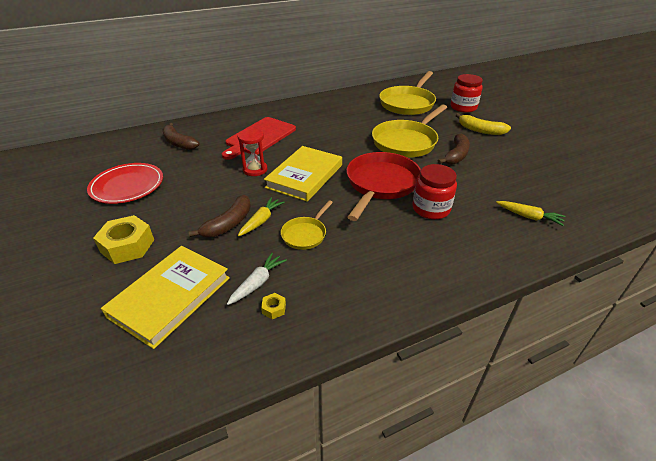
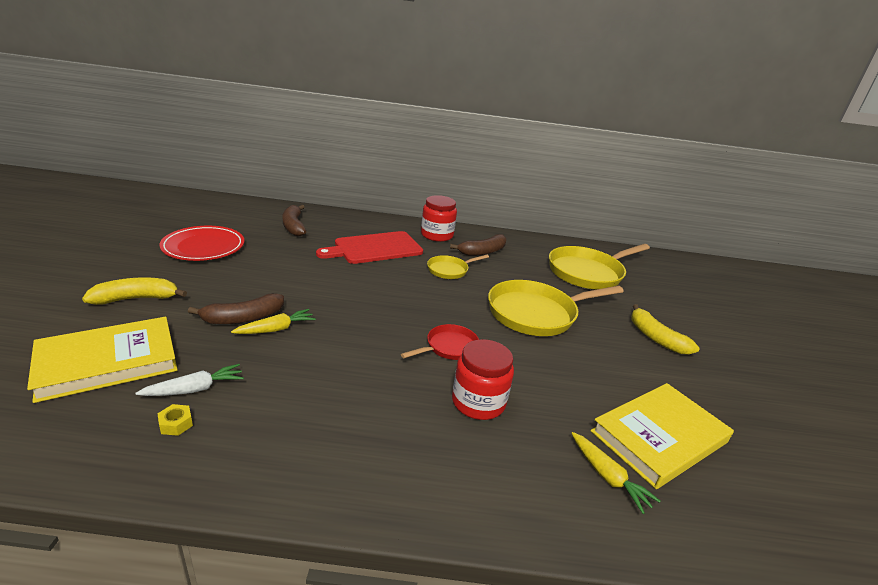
camera: 25 degrees right, 10 degrees down
yellow nut [93,215,154,264] -> yellow banana [82,277,187,305]
red hourglass [238,128,267,176] -> none
yellow book [264,146,342,202] -> yellow book moved to [591,383,734,489]
yellow pan [281,200,333,250] -> yellow pan moved to [427,255,489,279]
red pan [346,152,421,221] -> red pan [401,324,479,360], size x0.52
brown banana [438,133,470,165] -> brown banana moved to [450,234,506,256]
red jar [451,74,483,113] -> red jar moved to [421,195,457,242]

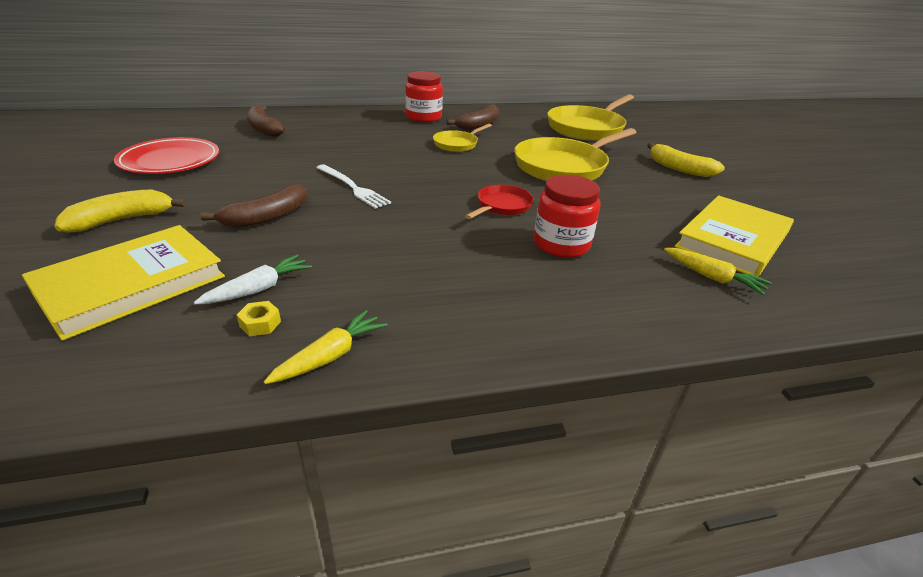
camera: 15 degrees left, 5 degrees up
yellow carrot [231,309,316,334] -> yellow carrot moved to [264,310,388,384]
red cutting board [316,231,423,264] -> none
none -> white fork [316,164,391,209]

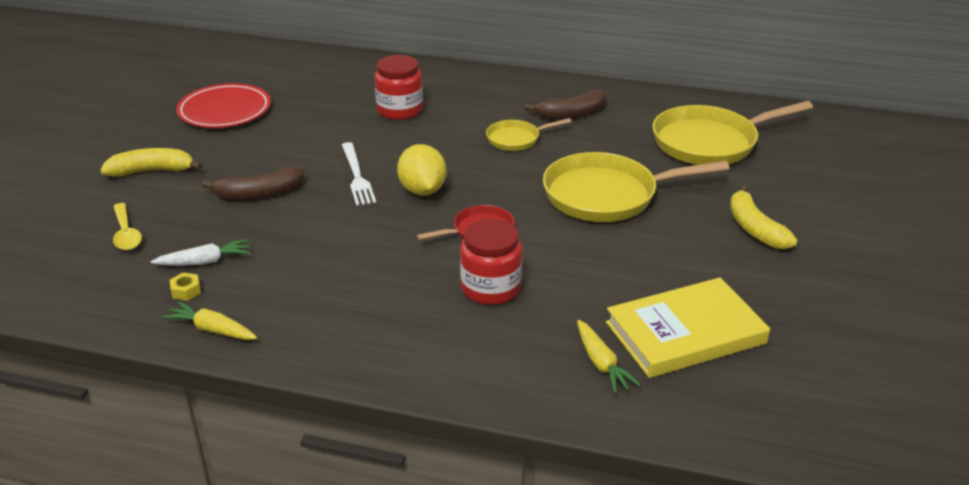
camera: 30 degrees right, 0 degrees up
yellow book [22,225,225,341] -> yellow spoon [113,203,142,250]
brown banana [247,105,285,137] -> none
yellow carrot [264,310,388,384] -> yellow carrot turned 135 degrees counterclockwise [162,301,257,340]
red jar [405,71,443,122] -> red jar moved to [375,55,423,120]
none -> yellow lemon [397,144,446,196]

